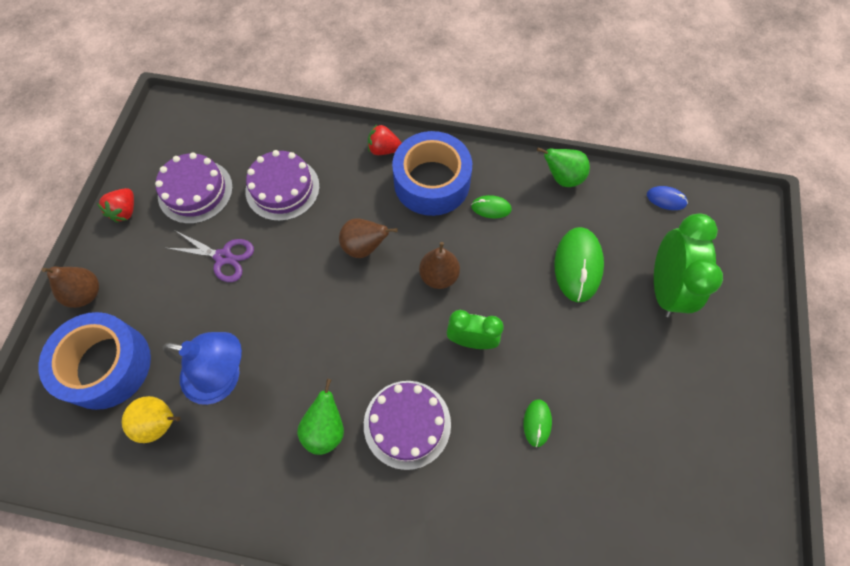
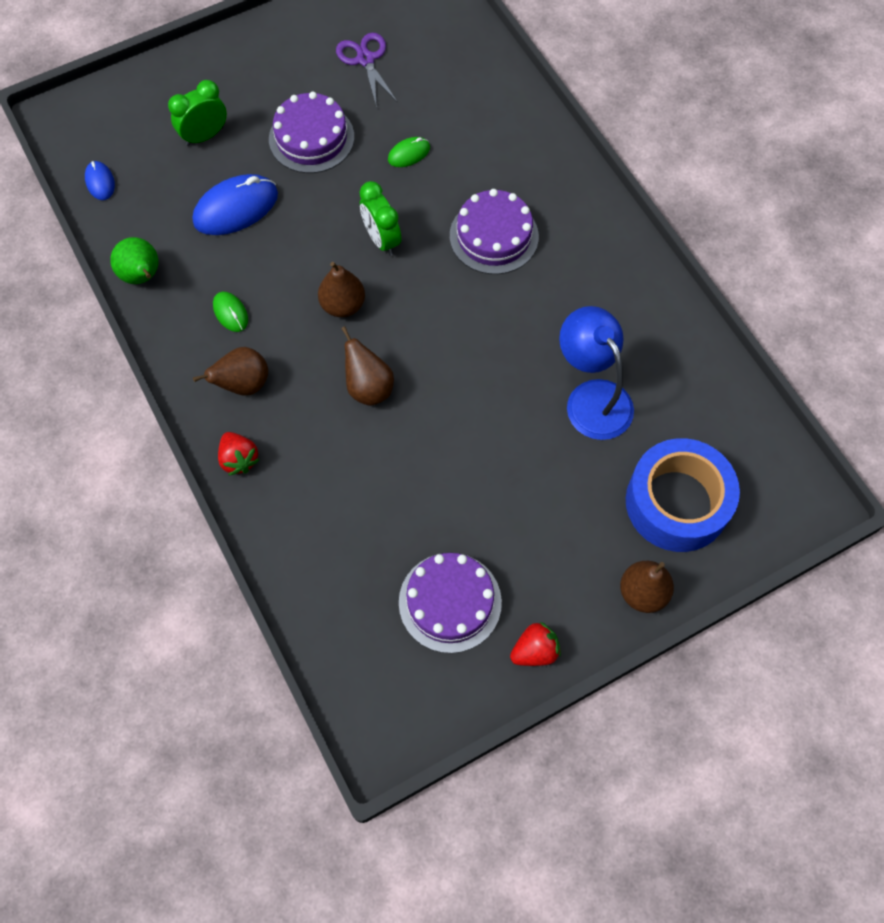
camera: 130 degrees left, 0 degrees up
yellow pear [122,396,180,443] -> none
purple scissors [166,231,254,282] -> purple scissors moved to [336,33,398,108]
purple cake [246,150,320,221] -> purple cake moved to [269,92,354,173]
green pear [297,379,344,455] -> none
blue tape [392,131,472,216] -> brown pear [193,347,268,396]
green mouse [554,227,604,302] -> blue mouse [193,174,278,235]
green clock [654,214,723,317] -> green clock [168,80,227,146], size x0.64

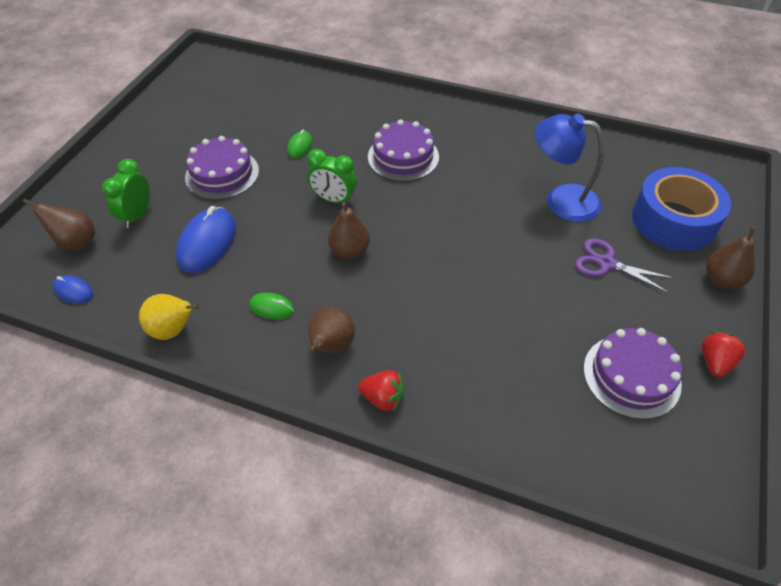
camera: 40 degrees left, 15 degrees down
green pear [110,237,158,284] -> yellow pear [139,294,199,340]
purple scissors [336,33,398,108] -> purple scissors moved to [575,238,674,293]
brown pear [341,326,394,406] -> brown pear moved to [23,199,95,251]

